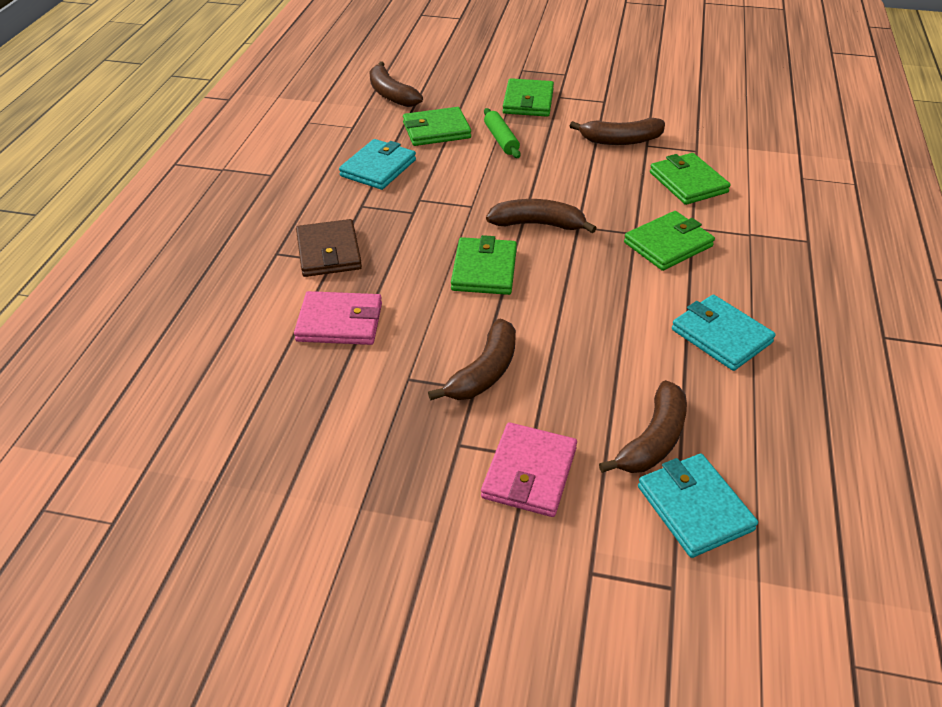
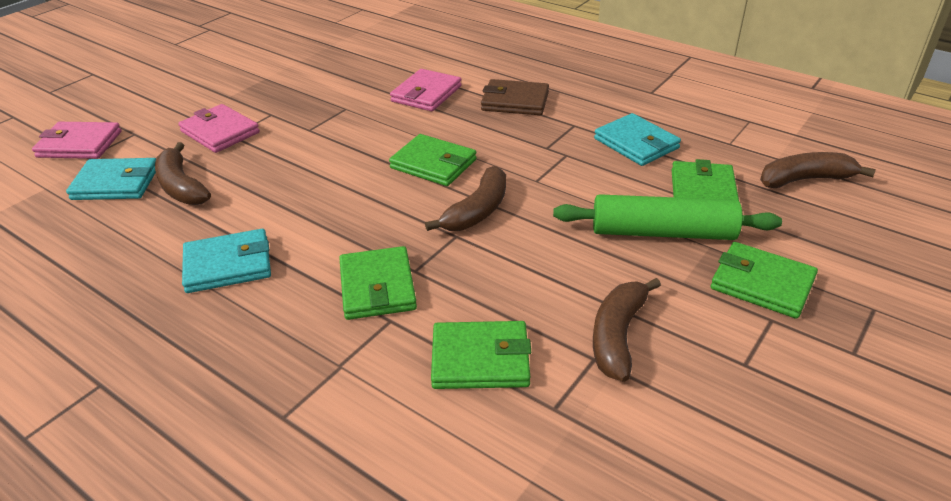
camera: 115 degrees right, 5 degrees down
brown banana [428,319,516,401] -> none
green rolling pin [484,108,520,158] -> green rolling pin [553,194,782,240], size x1.77
none -> pink wallet [32,122,121,159]

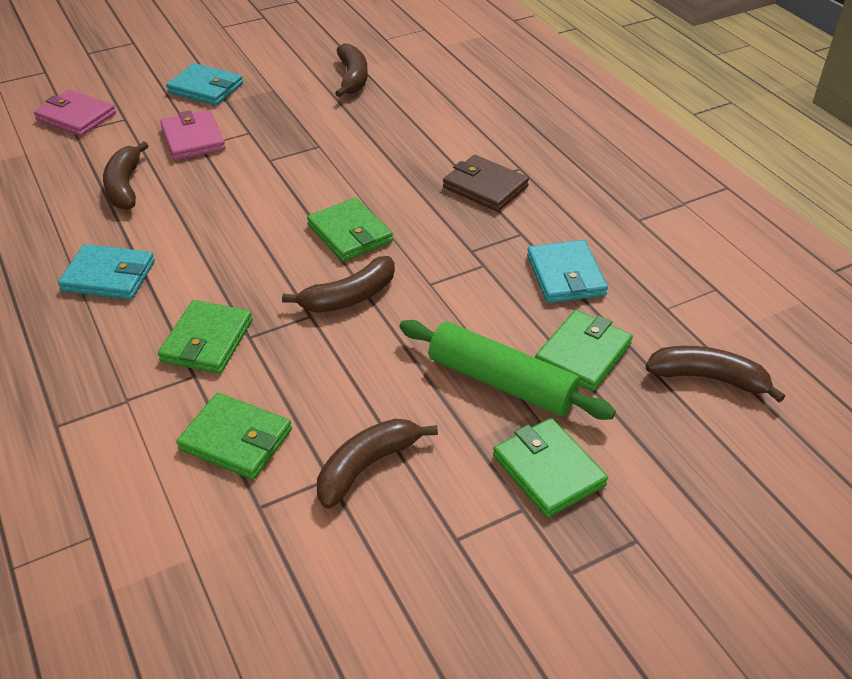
camera: 25 degrees right, 5 degrees up
turquoise wallet [66,158,156,200] -> turquoise wallet moved to [166,63,243,106]
pink wallet [390,69,462,111] -> none
none -> brown banana [335,43,368,97]

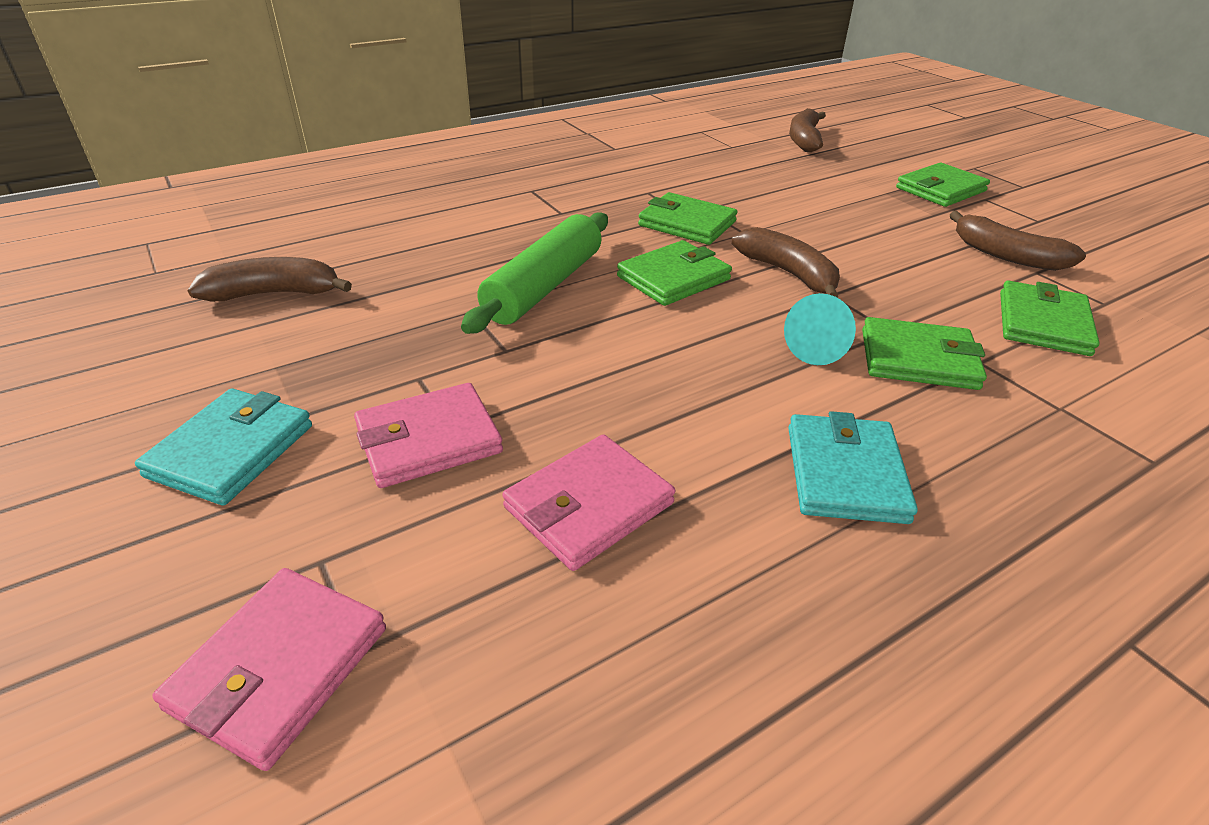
camera: 95 degrees left, 5 degrees down
brown banana [103,142,149,210] -> pink wallet [502,434,675,571]
green rolling pin [400,320,616,420] -> green rolling pin moved to [461,213,608,334]
brown wallet [443,155,529,212] -> none
turquoise wallet [527,240,608,303] -> none
green wallet [535,310,633,391] -> green wallet moved to [638,192,737,245]
none -> turquoise cone [784,293,856,365]

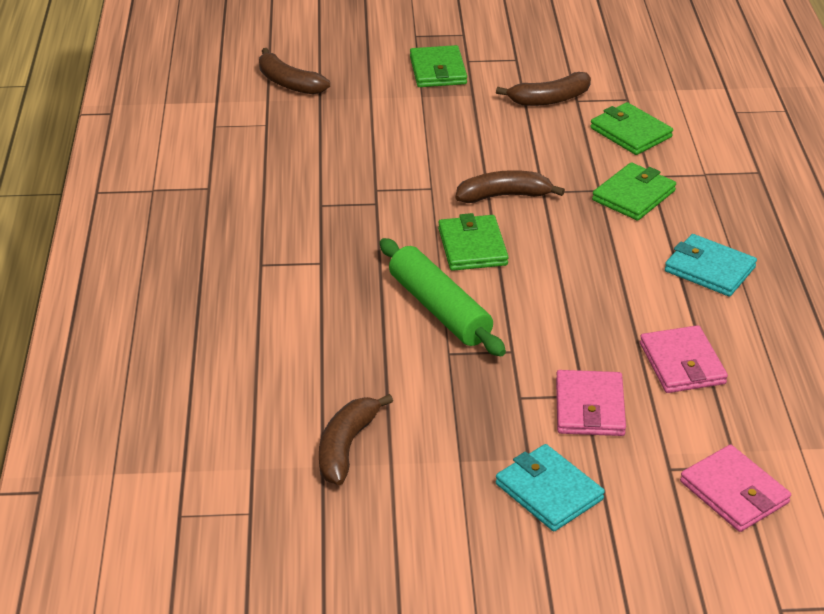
camera: 60 degrees left, 0 degrees up
green wallet [638,192,737,245] -> none
turquoise cone [784,293,856,365] -> none

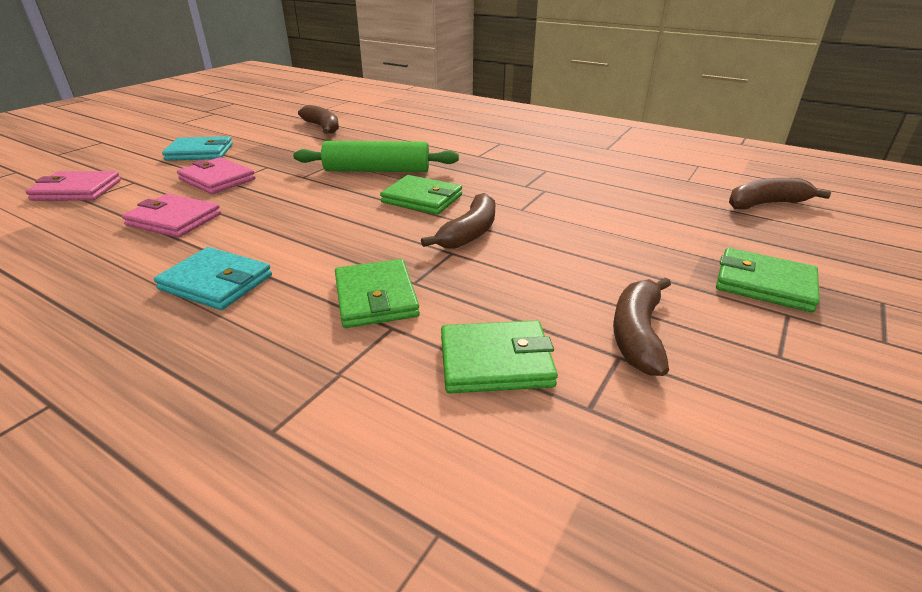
camera: 125 degrees right, 5 degrees down
turquoise wallet [665,234,757,297] -> turquoise wallet turned 45 degrees clockwise [154,247,272,310]

